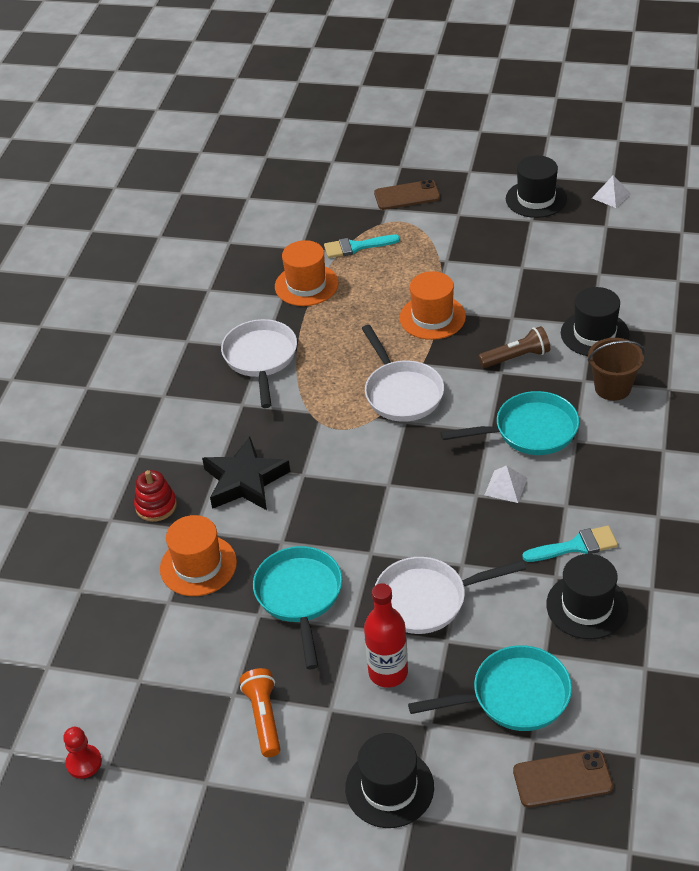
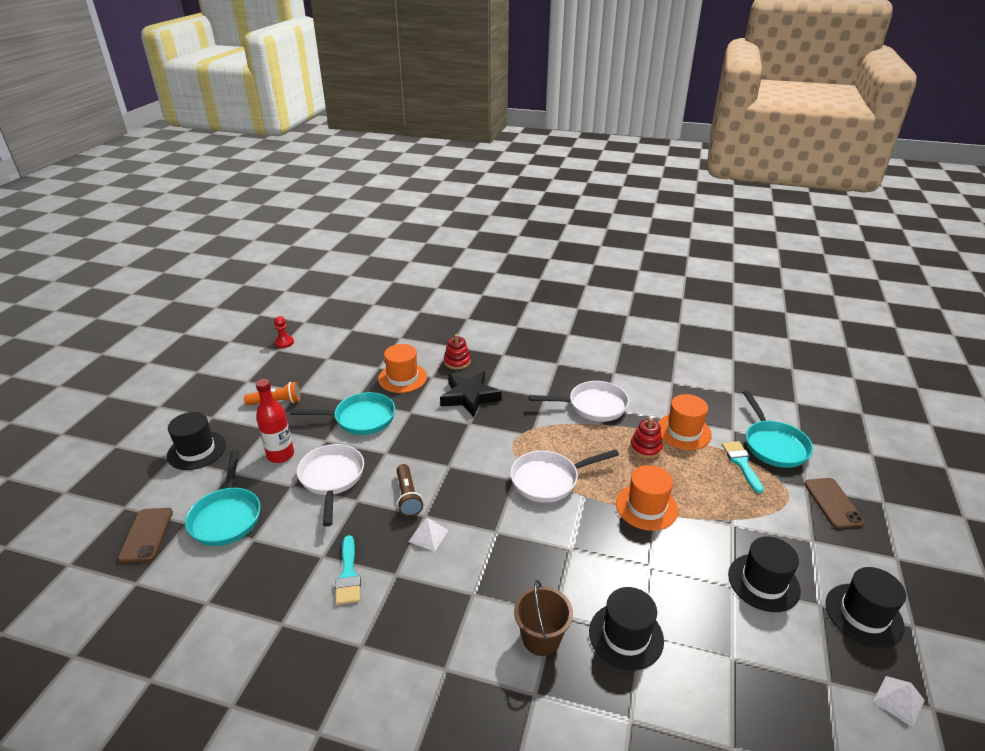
camera: 90 degrees right, 10 degrees down
turquoise pan [440,391,579,455] -> turquoise pan moved to [743,390,813,468]
brown flashlight [478,326,550,368] -> brown flashlight moved to [397,464,423,517]
black hat [546,554,628,639] -> black hat moved to [728,536,801,612]
none -> red stacking toy [630,418,663,459]

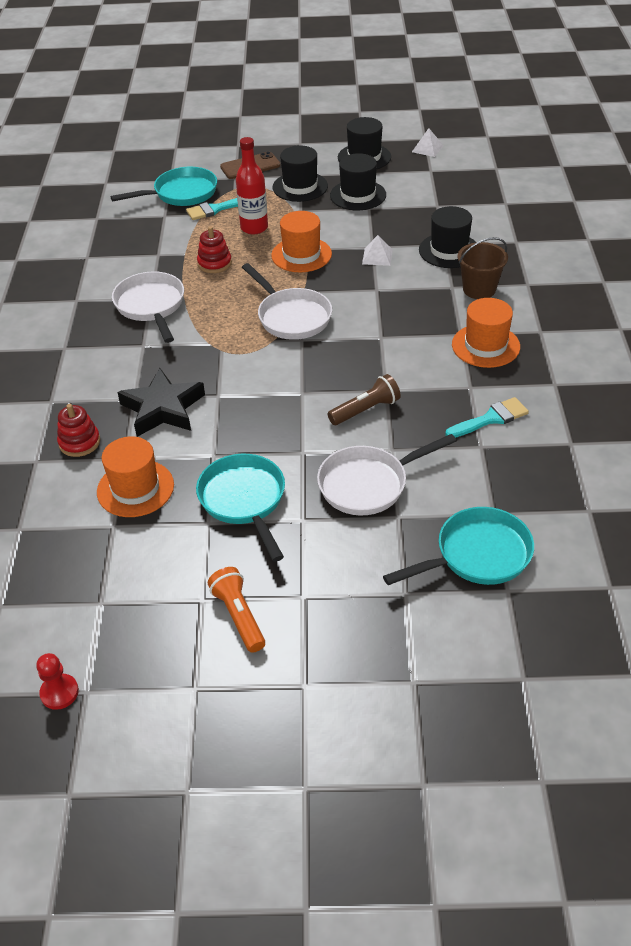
camera: 105 degrees left, 10 degrees up
brown phone [118,508,173,563] -> none
black hat [167,412,226,470] -> black hat moved to [273,146,328,202]
red bottle [256,379,294,463] -> red bottle moved to [236,137,268,235]
white pyramid [408,518,449,552] -> white pyramid moved to [362,235,393,266]
orange hat [658,394,712,450] -> orange hat moved to [452,298,520,368]

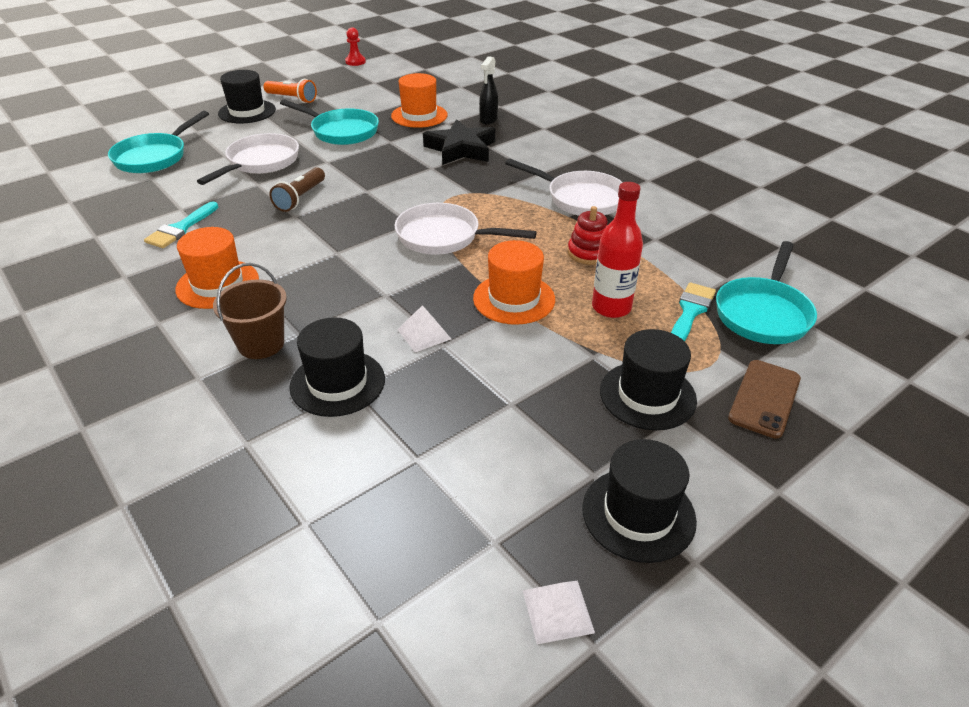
camera: 140 degrees right, 5 degrees down
red stacking toy [57,404,100,457] -> black spray bottle [479,56,498,124]
black hat [330,153,386,210] -> black hat moved to [218,70,276,123]

